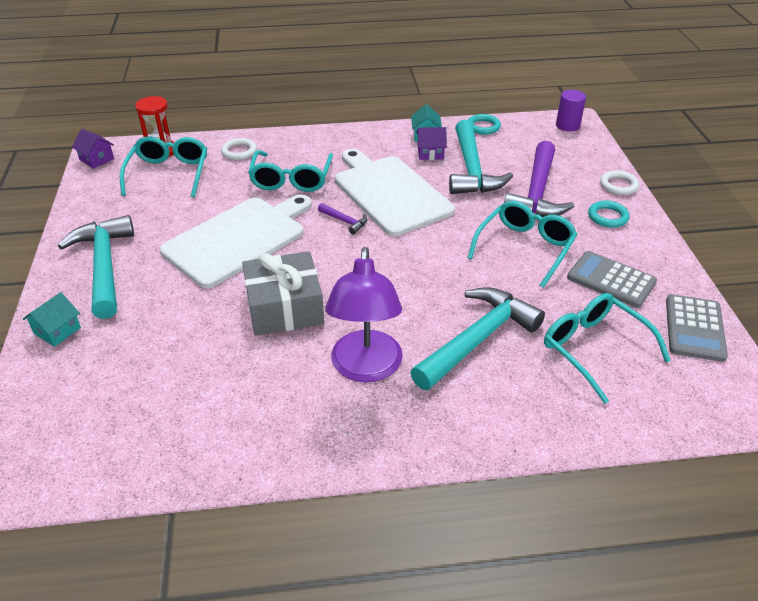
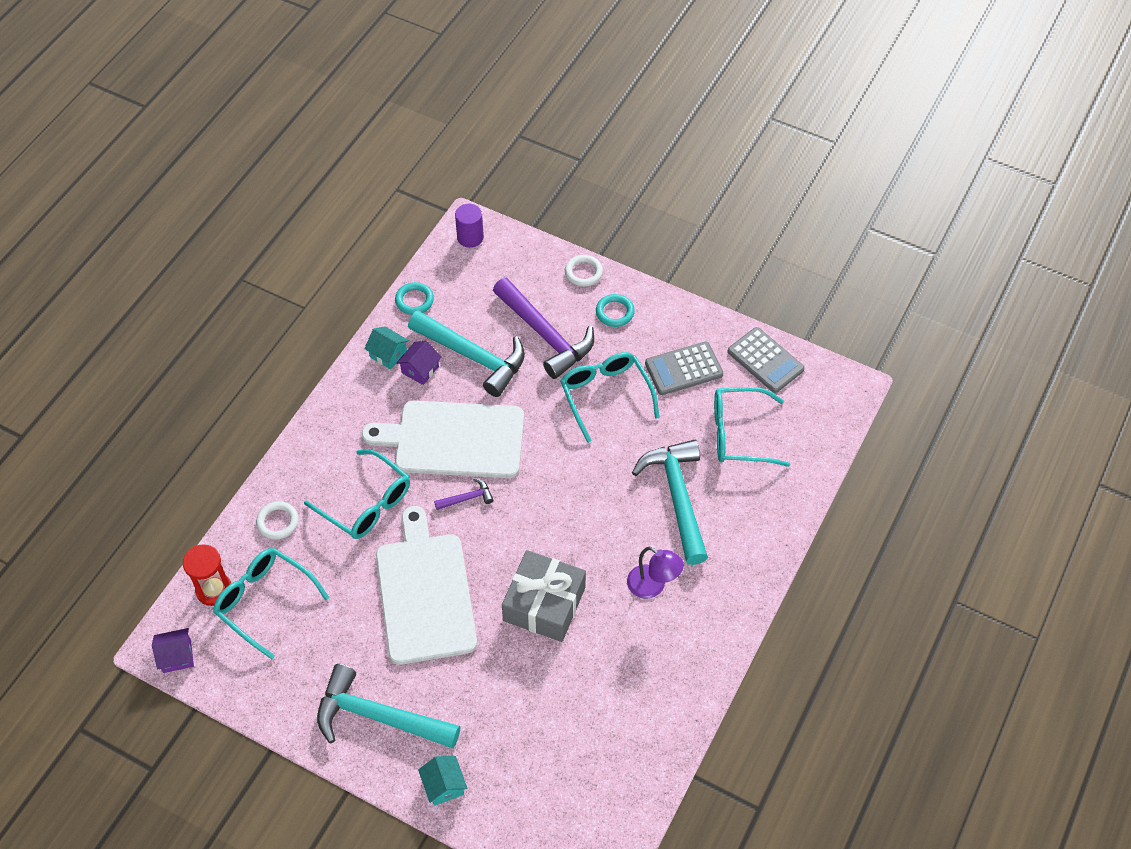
camera: 55 degrees left, 15 degrees up
purple lamp [325,247,403,383] -> purple lamp [627,547,684,599], size x0.61

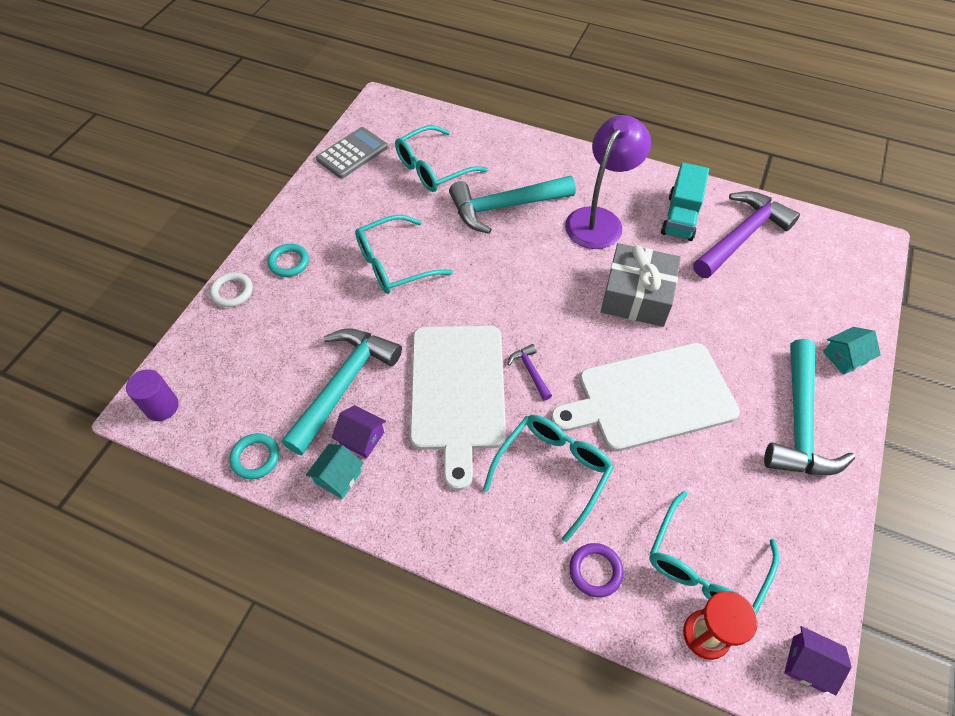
camera: 95 degrees left, 0 degrees up
purple house [152,628,194,673] -> purple house turned 45 degrees counterclockwise [784,626,852,695]
white ring [256,501,299,540] -> purple ring [569,543,624,597]
purple hammer [493,278,594,379] -> purple hammer moved to [693,191,800,278]
purple lamp [627,547,684,599] -> purple lamp [565,115,651,249], size x1.65
grey calculator [645,342,723,395] -> none
turquoise glasses [714,387,790,467] -> turquoise glasses turned 60 degrees clockwise [395,125,488,192]
none -> turquoise truck [661,163,709,241]

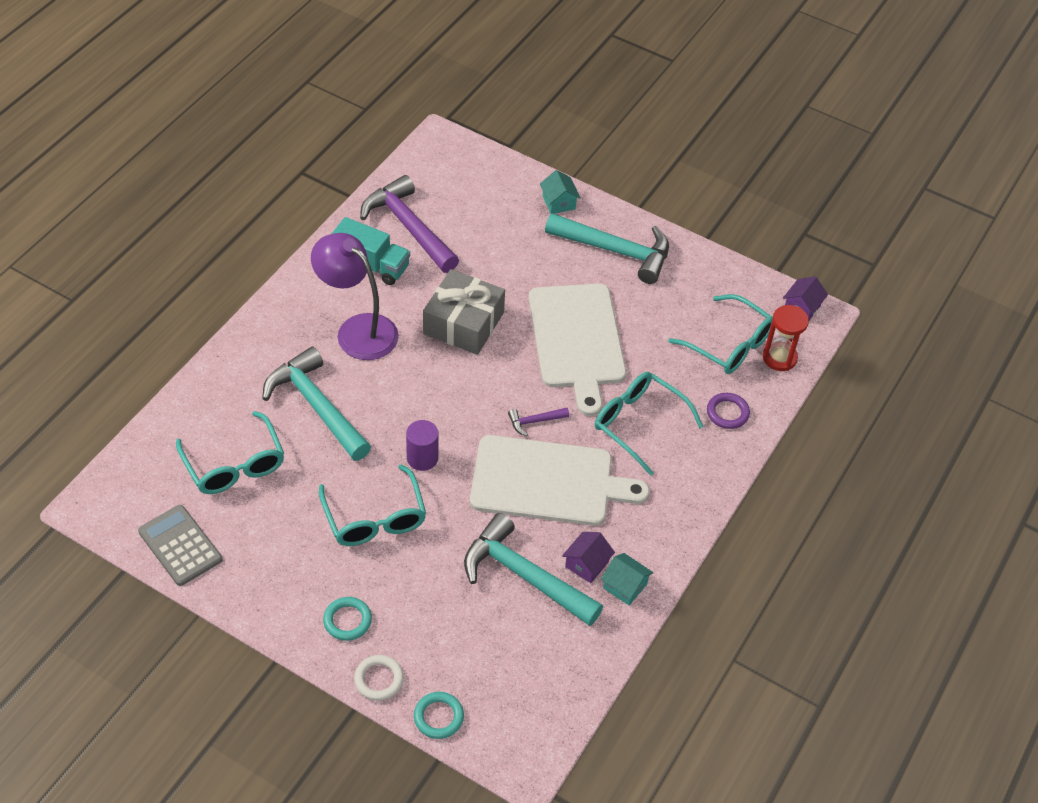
camera: 85 degrees left, 5 degrees down
purple cylinder [126,369,179,421] -> purple cylinder moved to [406,420,438,471]
turquoise ring [229,433,279,479] -> turquoise ring moved to [414,692,464,739]
turquoise hammer [449,176,576,234] -> turquoise hammer turned 150 degrees clockwise [262,347,371,461]

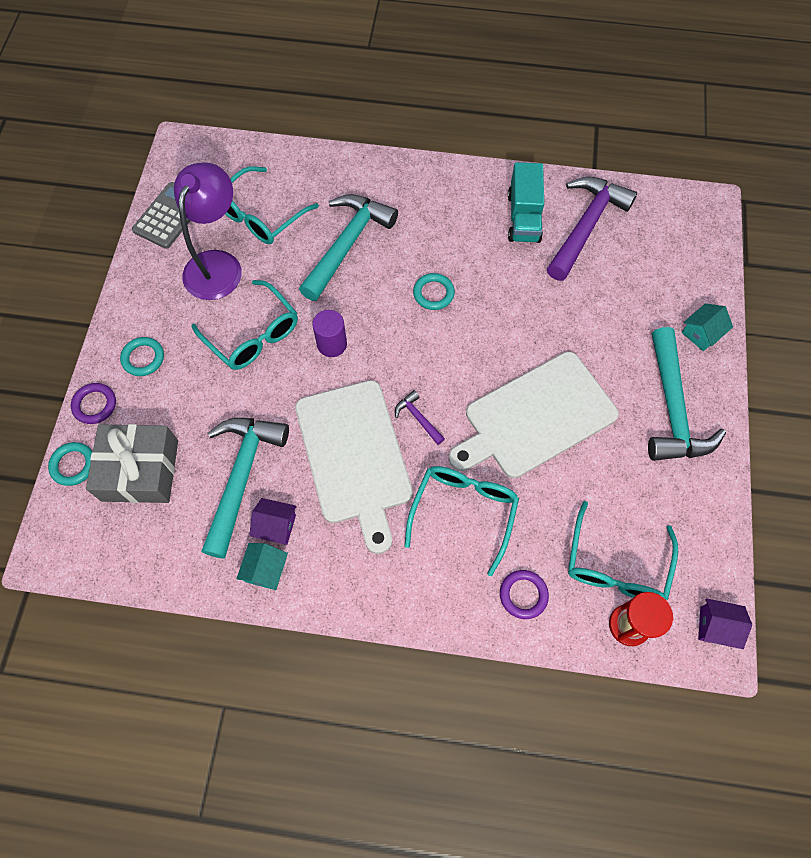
camera: 70 degrees right, 15 degrees up
purple lamp [311,233,399,360] -> purple lamp moved to [174,162,242,300]
turquoise glasses [319,464,426,546] -> turquoise glasses turned 90 degrees counterclockwise [191,280,298,370]
white ring [354,655,404,701] -> purple ring [71,383,116,424]
grey gift [423,269,505,355] -> grey gift moved to [86,424,178,503]
none -> turquoise ring [413,273,455,310]

